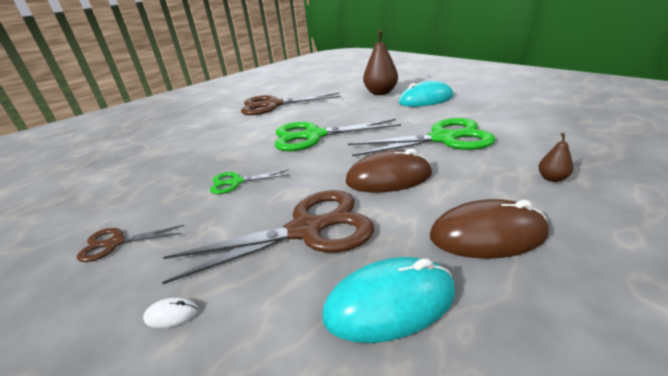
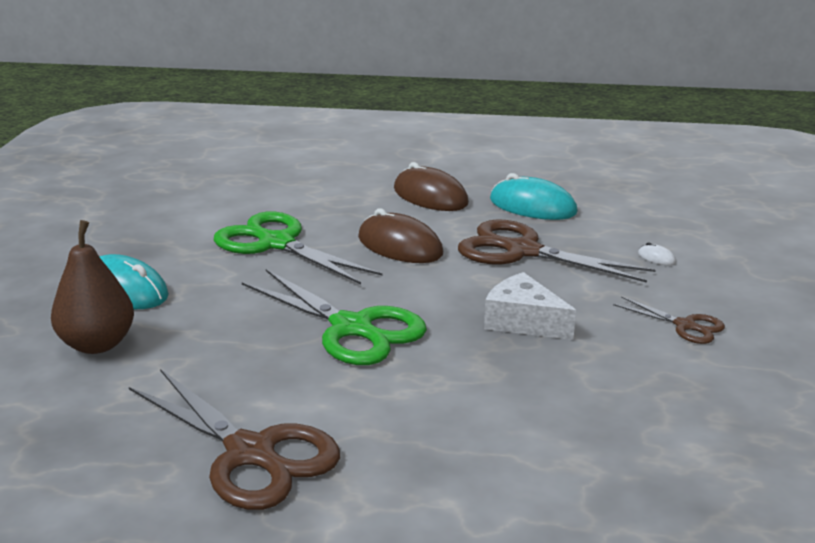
camera: 135 degrees left, 5 degrees down
green scissors [210,169,289,194] -> white cheese [484,272,576,340]
brown pear [538,133,573,182] -> none

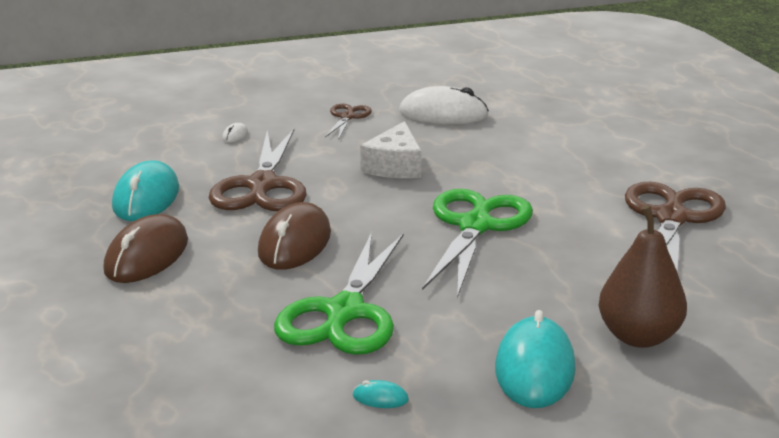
camera: 115 degrees left, 0 degrees up
none -> turquoise mouse [353,380,409,408]
none -> white mouse [399,86,489,124]

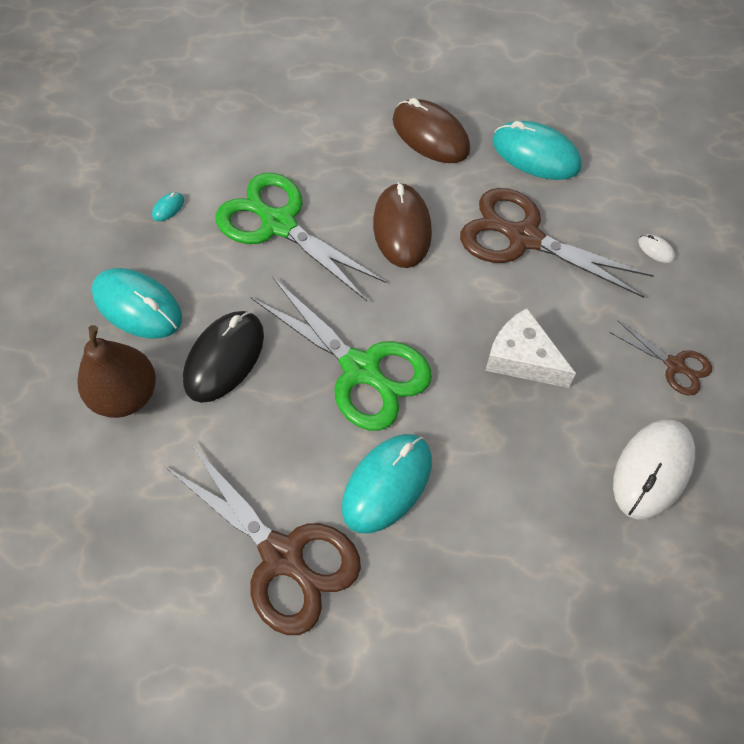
camera: 115 degrees right, 35 degrees up
brown mouse [258,202,331,270] -> brown mouse turned 45 degrees clockwise [373,182,432,268]
none -> black mouse [183,311,264,403]
none -> turquoise mouse [342,434,432,534]

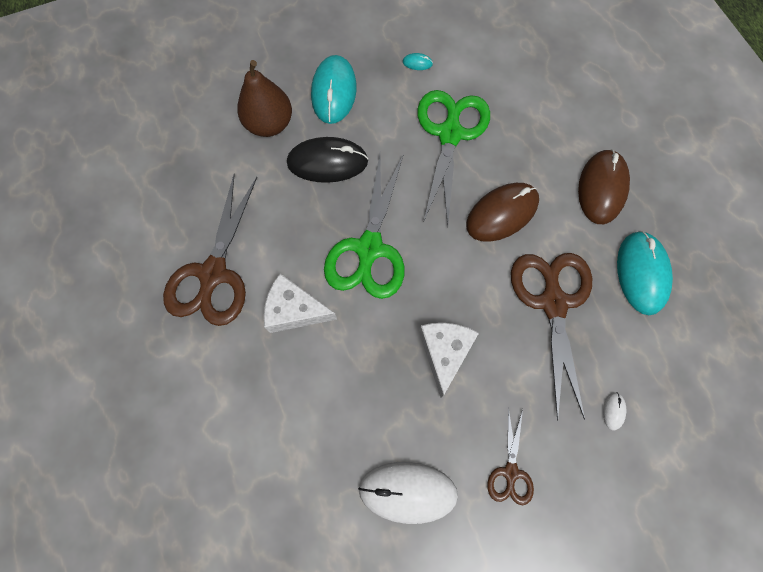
camera: 60 degrees right, 10 degrees up
turquoise mouse [342,434,432,534] -> white cheese [264,274,337,333]

